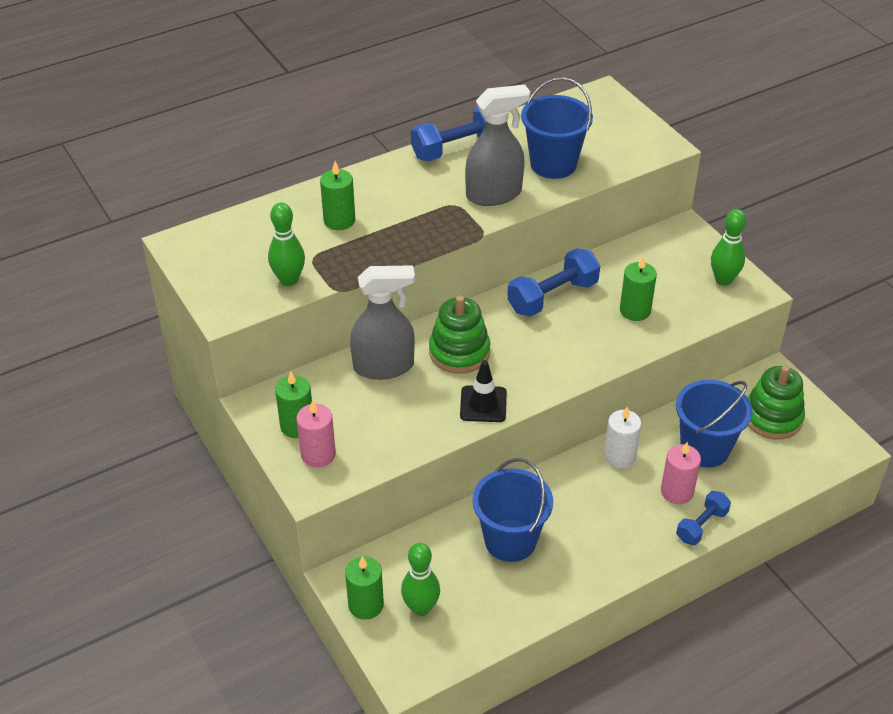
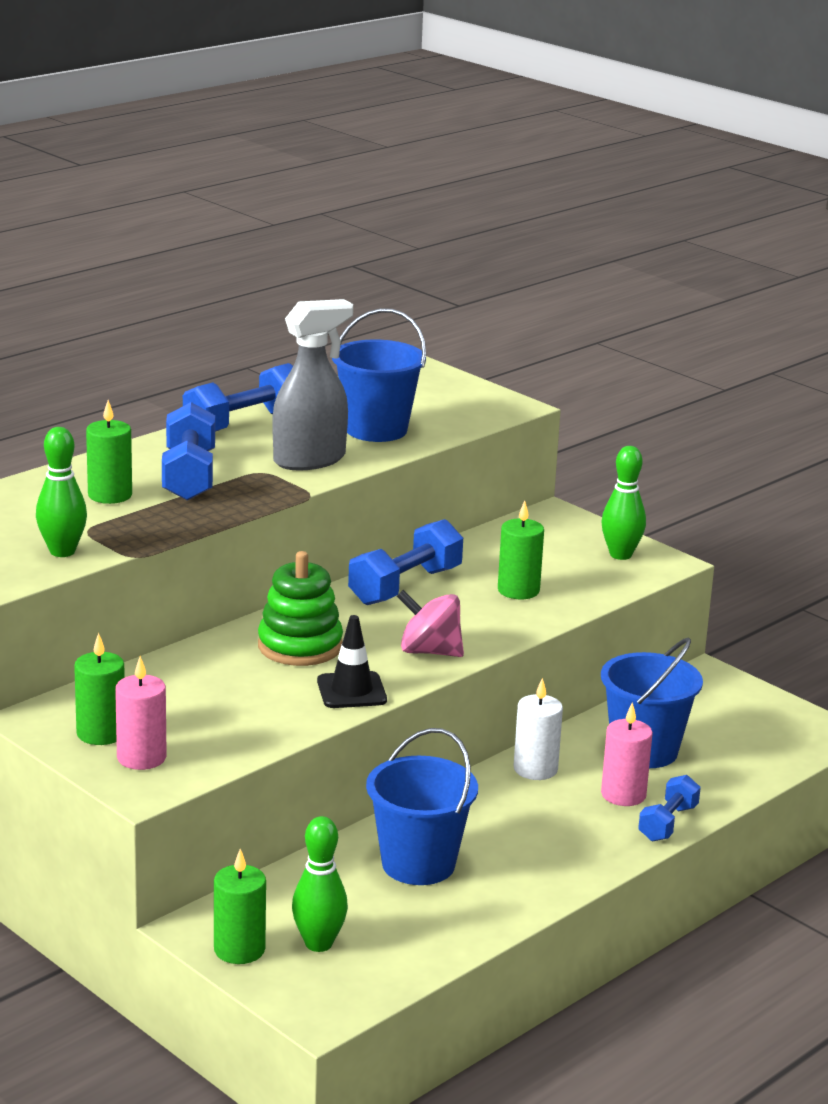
camera: 15 degrees left, 20 degrees down
grey spray bottle [350,265,415,380] -> none
green stacking toy [747,365,805,439] -> none
none -> blue dumbbell [162,402,215,501]
none -> pink spinning top [397,590,464,657]

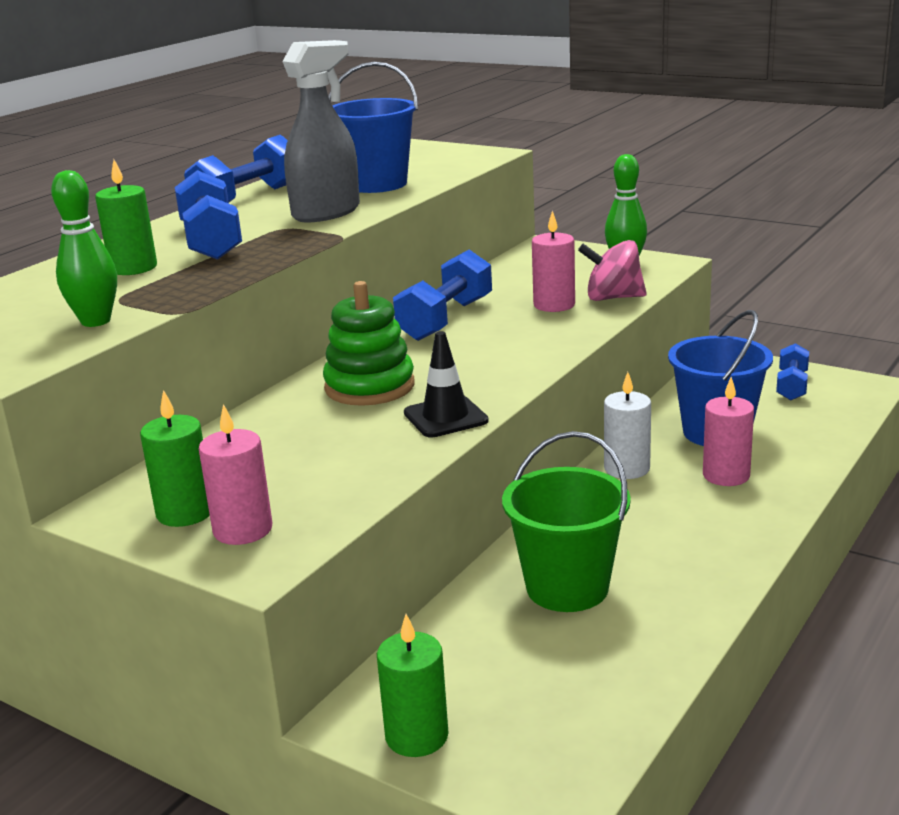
camera: 10 degrees left, 0 degrees up
green bowling pin [292,816,348,952] -> none
blue bucket [366,728,478,885] -> green bucket [502,431,631,612]
pink spinning top [397,590,464,657] -> pink spinning top moved to [578,240,647,301]
green candle [498,501,544,599] -> pink candle [532,210,575,312]
blue dumbbell [638,775,701,842] -> blue dumbbell moved to [776,343,809,400]

